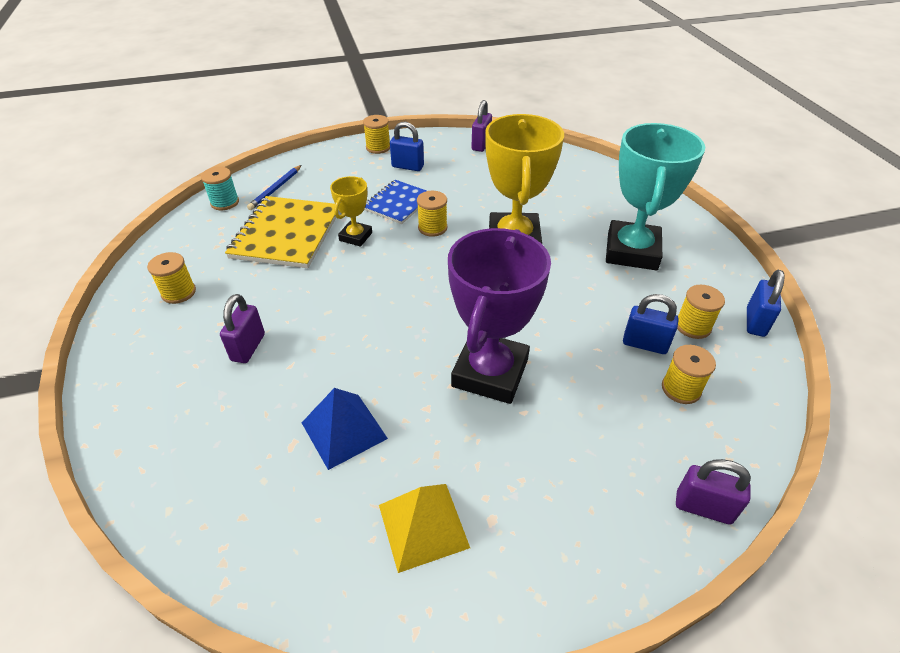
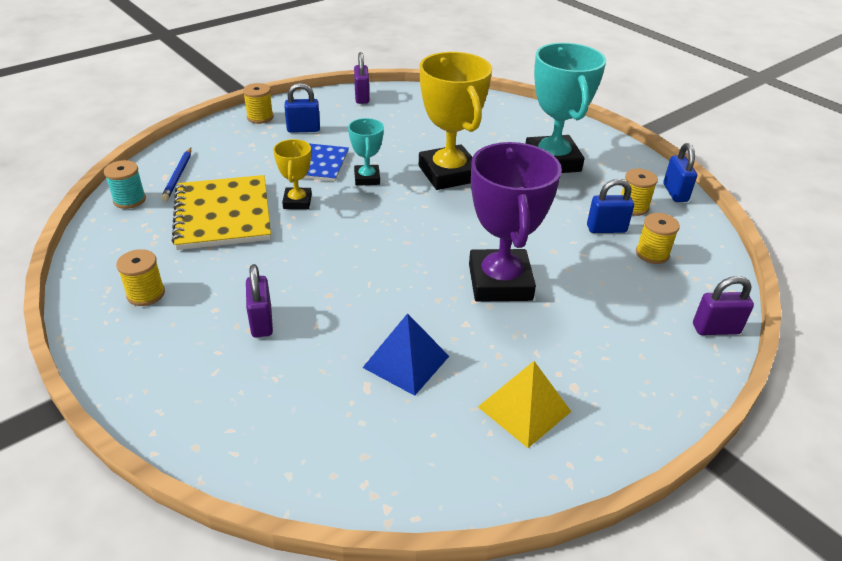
camera: 25 degrees left, 5 degrees down
yellow spool [417,191,447,237] -> turquoise trophy [348,118,384,186]

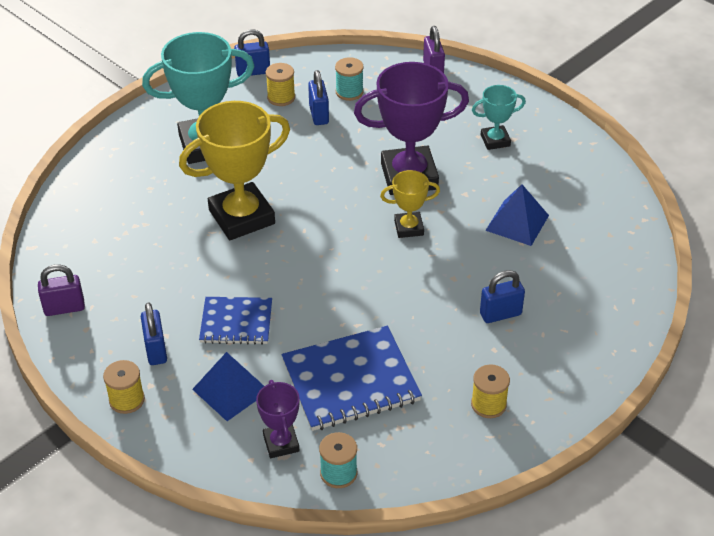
camera: 95 degrees left, 5 degrees up
blue pencil [161,148,191,201] -> purple trophy [256,380,300,458]
yellow notebook [172,175,271,250] -> blue notebook [282,326,422,431]
purple padlock [246,264,273,338] -> blue padlock [480,270,525,323]
yellow trophy [273,139,312,209] -> yellow trophy moved to [380,170,440,238]
turquoise trophy [348,118,384,186] -> turquoise trophy moved to [472,85,526,150]
yellow pyramid [478,361,571,448] -> none
yellow spool [636,213,680,264] -> turquoise spool [335,57,364,101]
none -> blue pyramid [192,352,264,421]

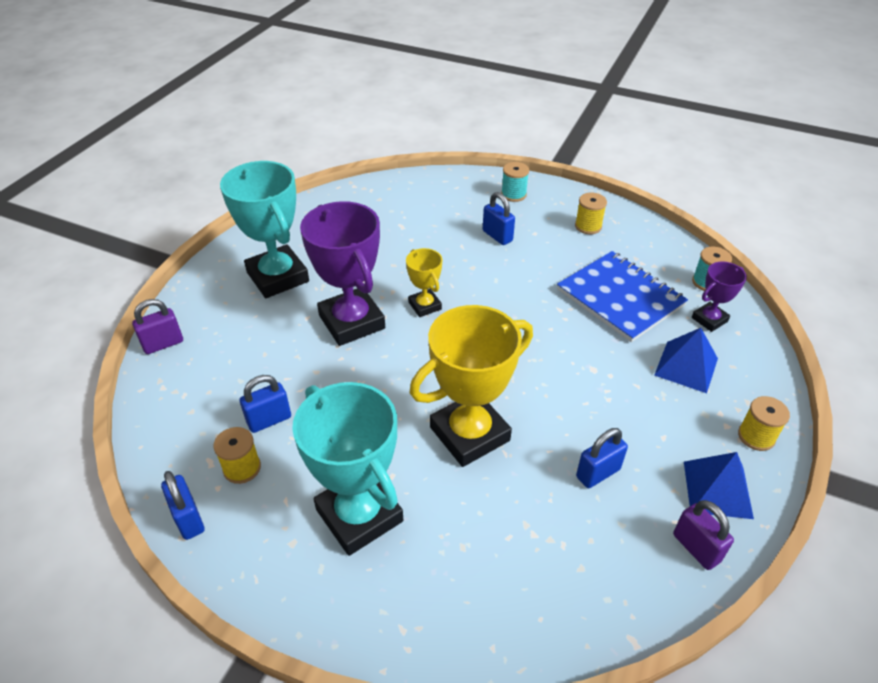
camera: 110 degrees left, 0 degrees up
blue padlock [141,303,167,365] -> blue padlock moved to [576,428,628,488]
yellow trophy [179,101,290,240] -> yellow trophy turned 75 degrees counterclockwise [409,305,533,467]
blue notebook [199,297,272,345] -> none
turquoise spool [335,57,364,101] -> turquoise spool moved to [501,162,529,202]
turquoise trophy [472,85,526,150] -> turquoise trophy [220,161,309,298], size x1.97
blue pyramid [485,184,549,246] -> blue pyramid moved to [684,452,754,519]

